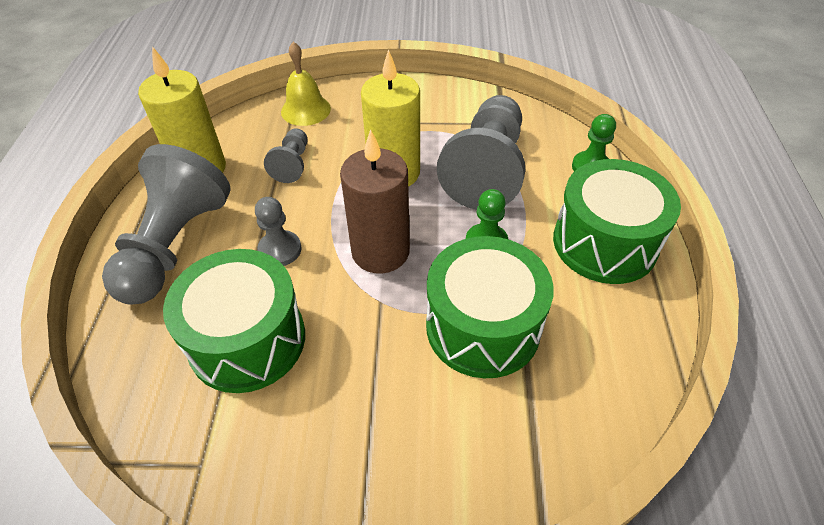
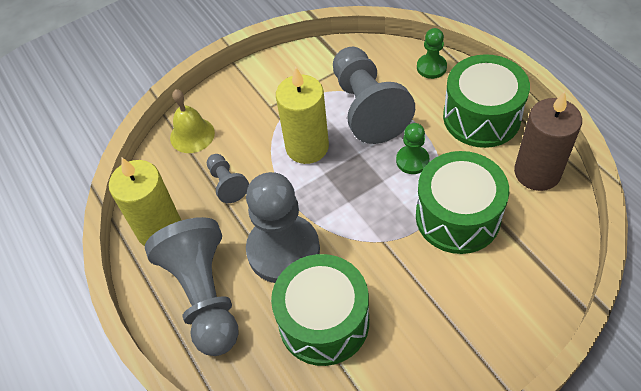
camera: 30 degrees left, 5 degrees up
grey pawn [255,197,302,266] -> grey pawn [246,172,320,283], size x2.08
brown candle [340,129,410,274] -> brown candle moved to [514,91,582,191]

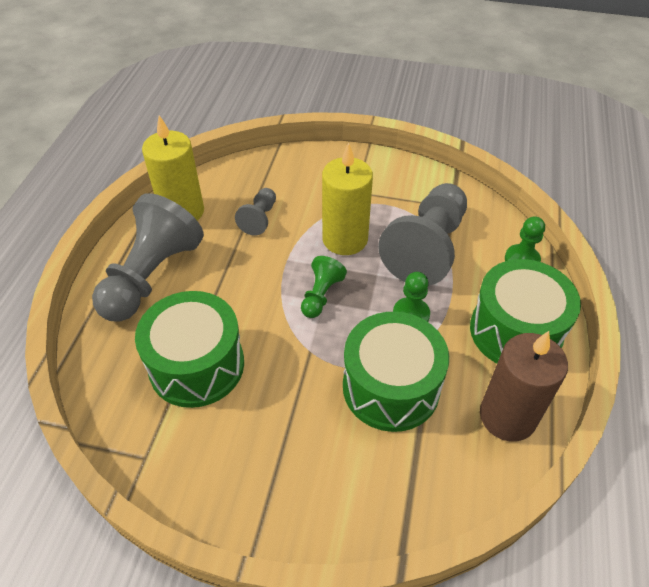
camera: 40 degrees right, 5 degrees down
yellow bell [170,89,215,153] -> none
grey pawn [246,172,320,283] -> none
none -> green pawn [301,256,347,318]

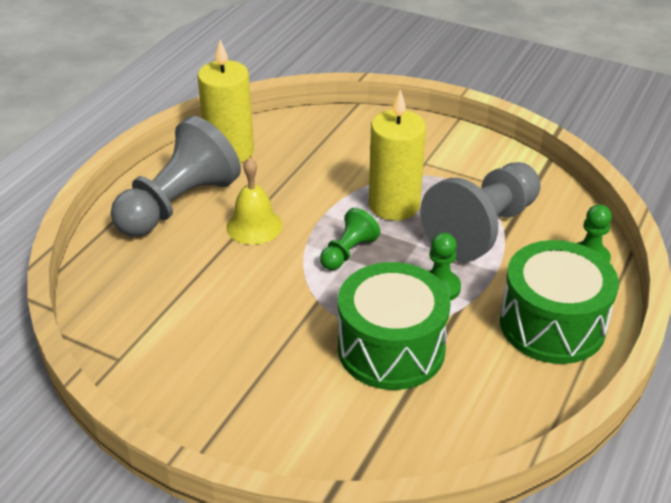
camera: 15 degrees right, 10 degrees down
green drum [135,291,244,408] -> none
grey pawn [235,188,276,236] -> none
brown candle [480,331,568,442] -> none
none -> yellow bell [226,157,283,245]

